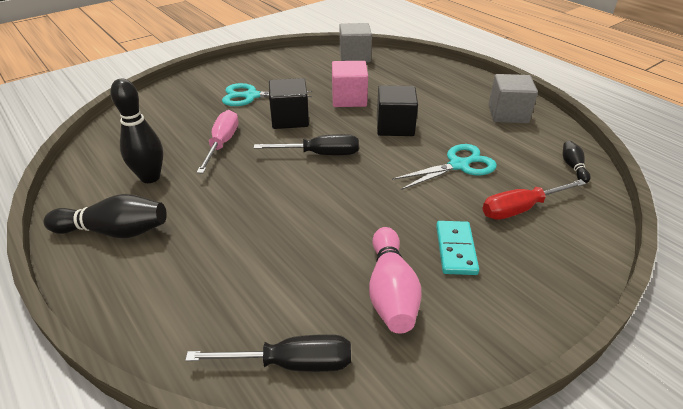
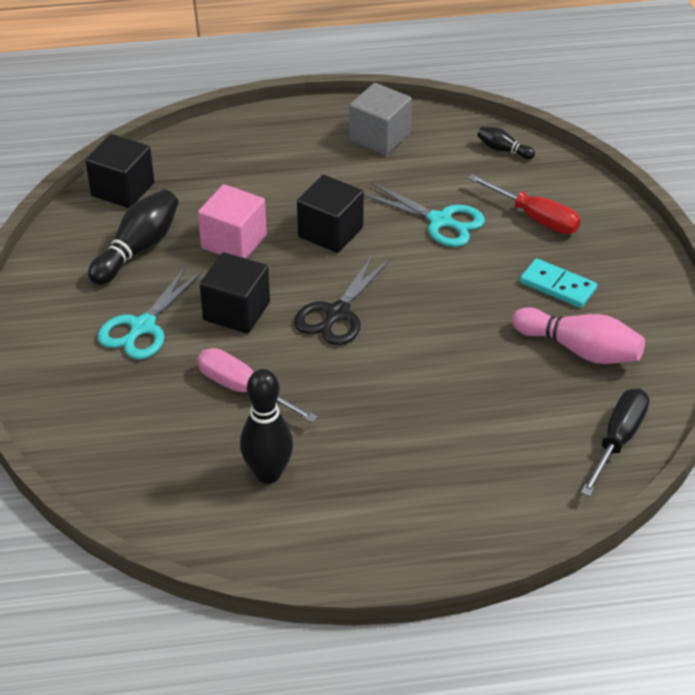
camera: 60 degrees left, 5 degrees up
black bowling pin [43,194,167,238] -> black bowling pin moved to [88,189,179,285]
black screwdriver [254,134,359,155] -> black scissors [294,254,391,345]
grey cube [339,23,372,63] -> black cube [85,134,154,208]
turquoise scissors [392,144,497,190] -> turquoise scissors turned 120 degrees clockwise [364,182,485,247]
red screwdriver [482,179,586,220] -> red screwdriver turned 60 degrees counterclockwise [468,174,581,234]

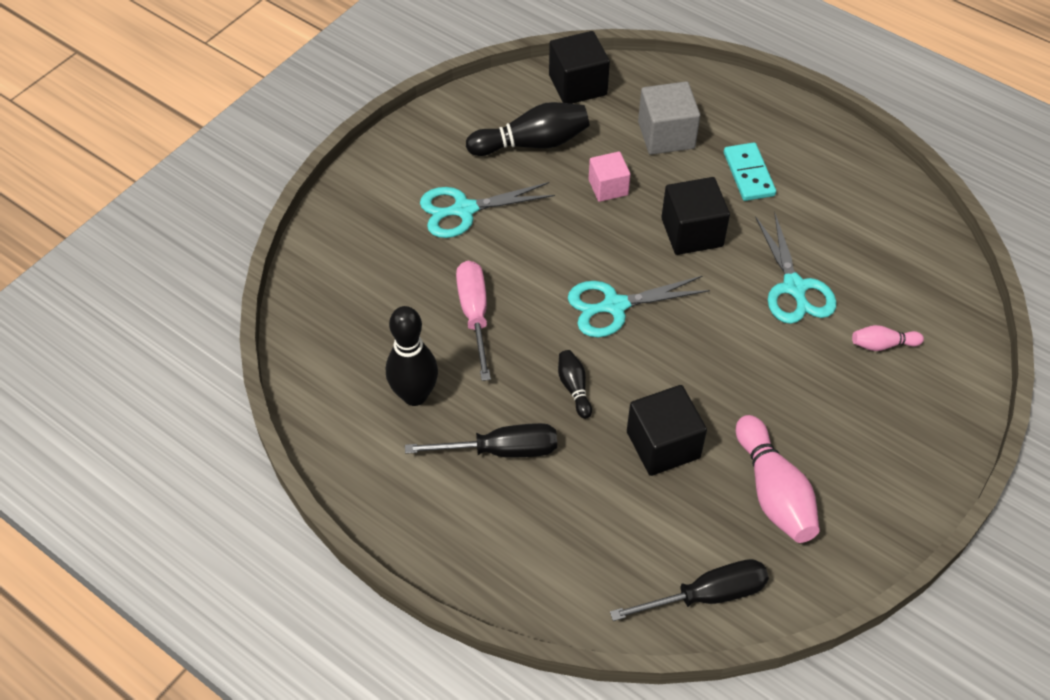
camera: 45 degrees right, 10 degrees up
pink cube [198,184,267,258] -> pink cube [589,152,631,202], size x0.65
black cube [200,252,270,334] -> black cube moved to [627,385,707,476]
black scissors [294,254,391,345] -> turquoise scissors [568,276,710,337]
grey cube [349,83,412,155] -> grey cube moved to [638,81,700,155]
red screwdriver [468,174,581,234] -> pink bowling pin [852,325,924,351]
black bowling pin [477,127,535,159] -> black bowling pin moved to [558,350,592,419]
turquoise domino [520,258,597,308] -> turquoise domino moved to [724,142,776,201]
none -> black screwdriver [405,423,557,458]

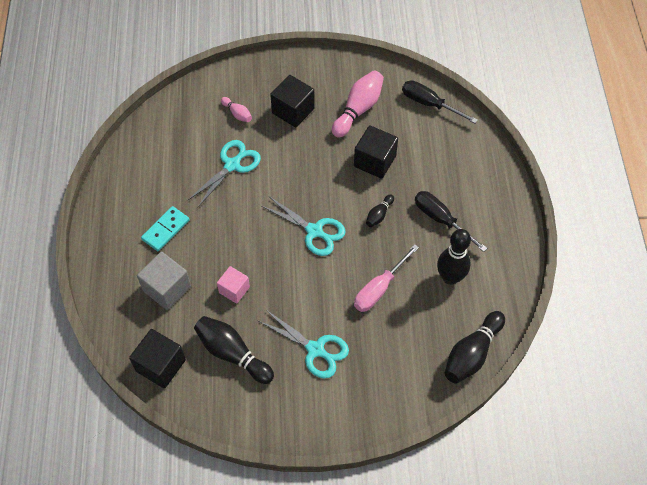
camera: 130 degrees left, 5 degrees up
black cube [661,177,730,255] -> black cube moved to [270,75,315,128]
none -> black bowling pin [445,311,505,384]

